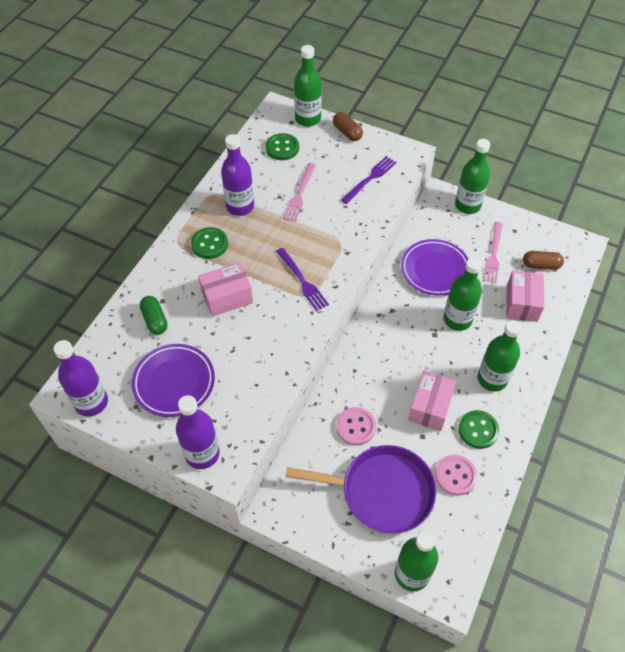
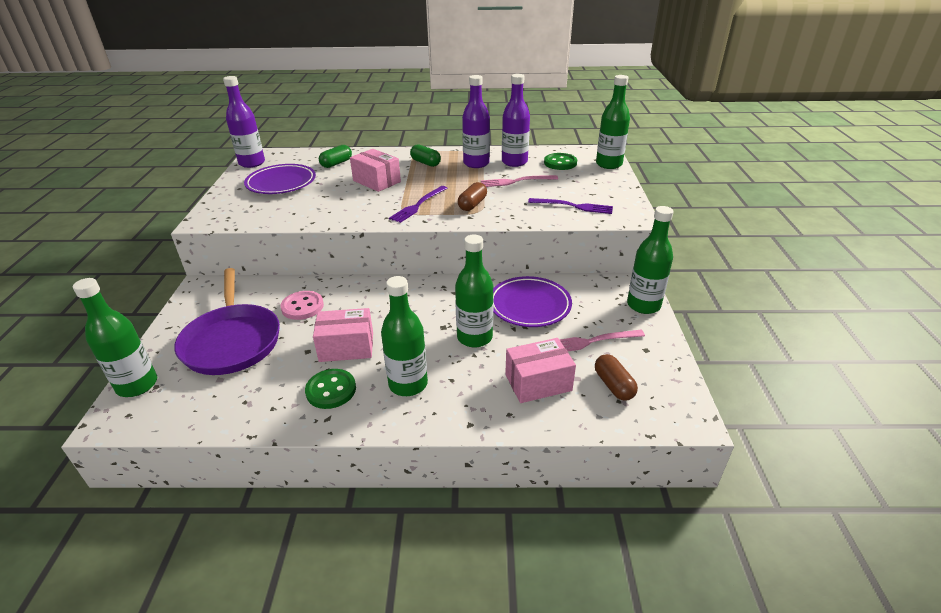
camera: 65 degrees right, 20 degrees down
purple bottle [176,395,220,469] -> purple bottle moved to [502,74,530,167]
green button [191,227,228,259] -> green capsule [410,144,441,167]
brown capsule [333,112,363,141] -> brown capsule moved to [458,182,487,211]
pink button [435,455,477,496] -> none

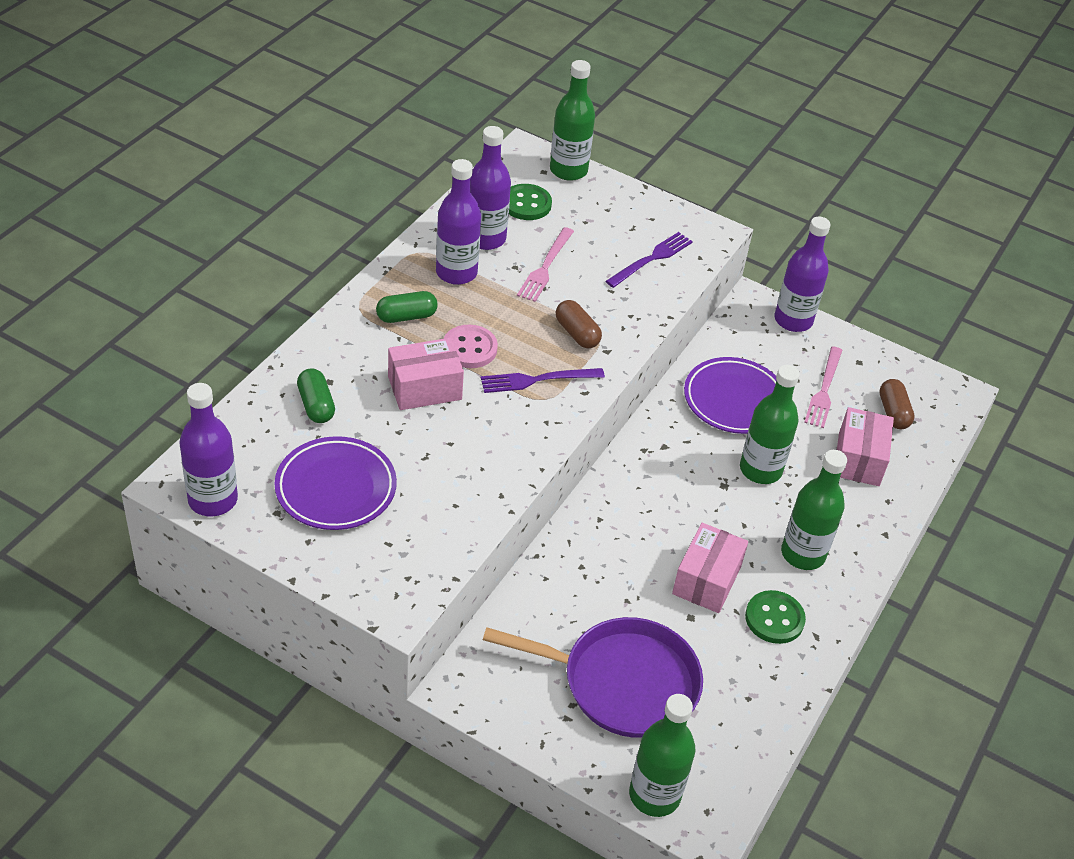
camera: 65 degrees left, 10 degrees up
pink button [281,291,324,320] -> pink button moved to [443,325,498,368]
purple fork [389,186,447,223] -> purple fork turned 105 degrees clockwise [481,368,605,393]
brown capsule [595,354,638,401] -> brown capsule turned 75 degrees clockwise [879,379,915,429]
green bottle [627,206,674,314] -> purple bottle [774,217,831,332]

